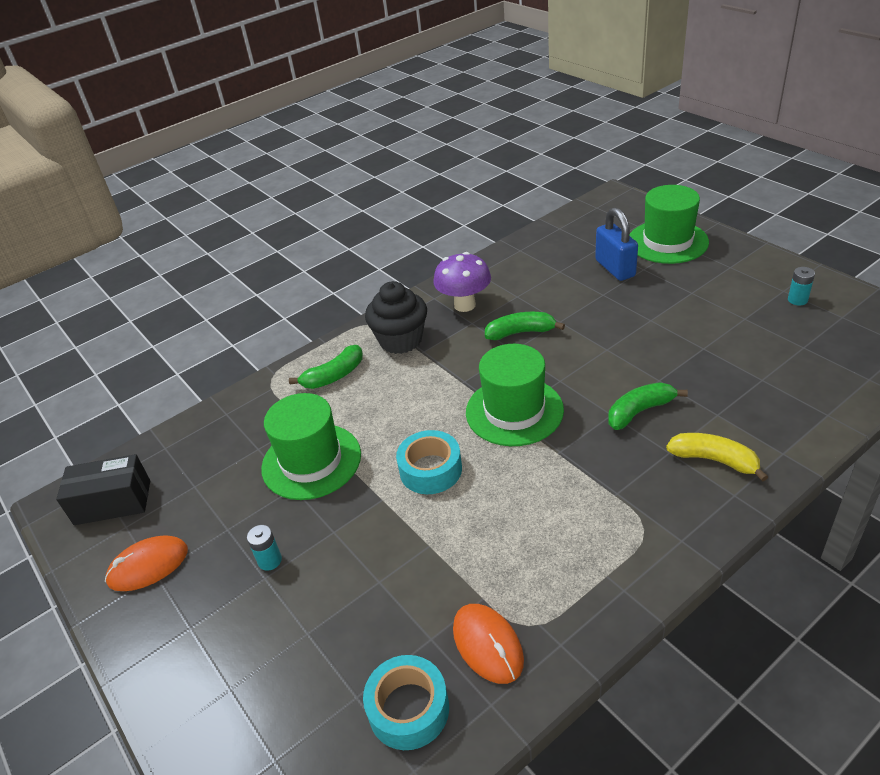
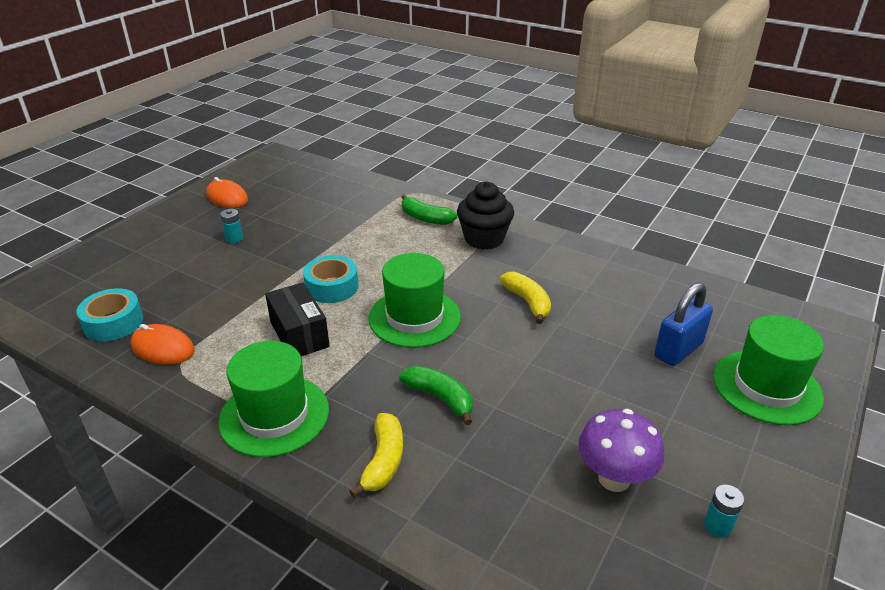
camera: 65 degrees right, 5 degrees down
black box [56,454,150,525] -> black box moved to [265,282,330,356]
green hat [261,393,361,500] -> green hat moved to [218,341,329,457]
purple mushroom [433,252,491,312] -> purple mushroom moved to [578,409,664,492]
orange mouse [453,604,524,684] -> orange mouse turned 75 degrees clockwise [130,324,195,365]
green banana [485,312,565,340] -> yellow banana [500,272,551,324]

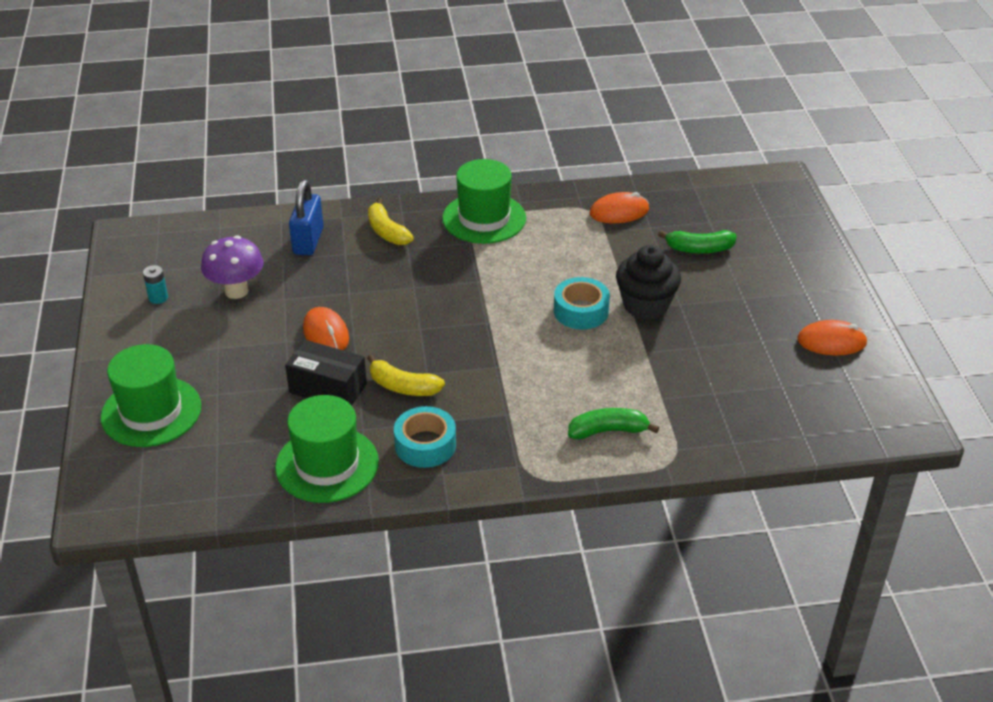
camera: 140 degrees right, 5 degrees up
turquoise tape [76,288,143,341] -> turquoise tape moved to [394,406,456,468]
turquoise battery [220,209,243,243] -> none
black box [265,282,330,356] -> black box moved to [285,340,367,406]
green hat [369,253,461,348] -> green hat moved to [275,395,379,503]
green banana [399,366,473,425] -> green banana moved to [658,230,737,254]
black cupcake [457,181,514,250] -> black cupcake moved to [616,245,681,320]
blue padlock [654,283,713,366] -> blue padlock moved to [289,180,324,256]
none -> orange mouse [303,307,349,350]

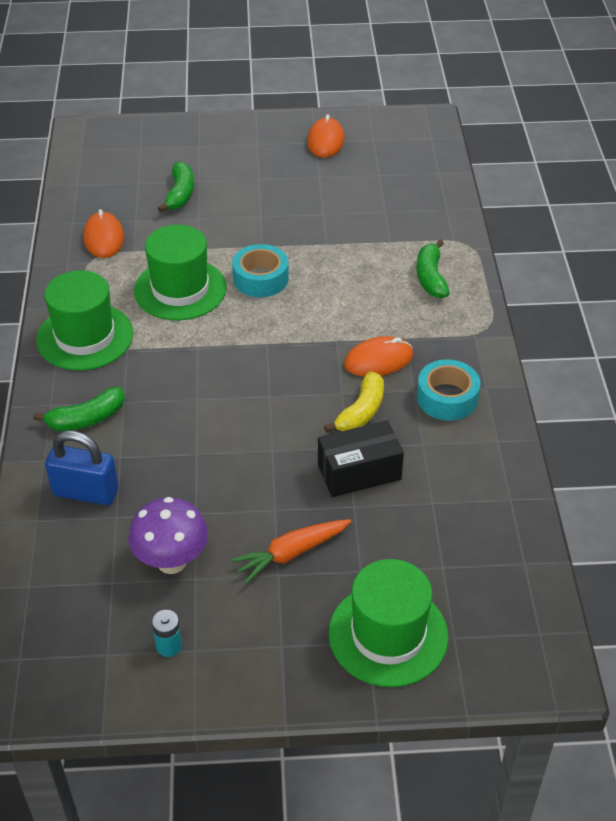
camera: 85 degrees left, 5 degrees up
green hat [275,395,379,503] -> green hat moved to [134,225,227,321]
black box [285,340,367,406] -> black box turned 45 degrees clockwise [318,420,404,497]
orange mouse [303,307,349,350] -> orange mouse moved to [344,336,413,377]
yellow banana [368,198,414,245] -> green banana [33,387,125,431]
black cupcake [616,245,681,320] -> none
none -> orange carrot [230,519,351,584]

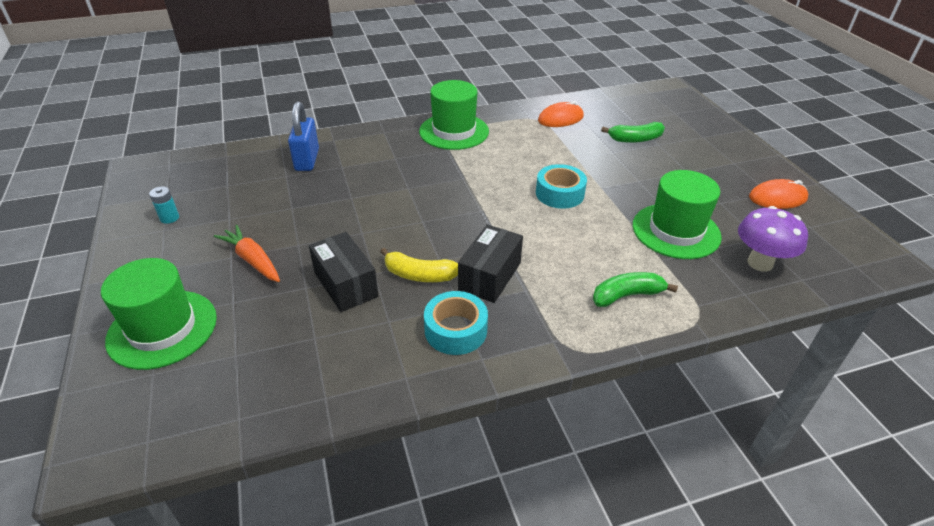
camera: 75 degrees right, 5 degrees down
green banana [33,387,125,431] -> none
purple mushroom [129,497,208,574] -> purple mushroom moved to [738,206,808,272]
green hat [134,225,227,321] -> green hat moved to [633,170,722,259]
orange mouse [344,336,413,377] -> black box [458,224,523,303]

